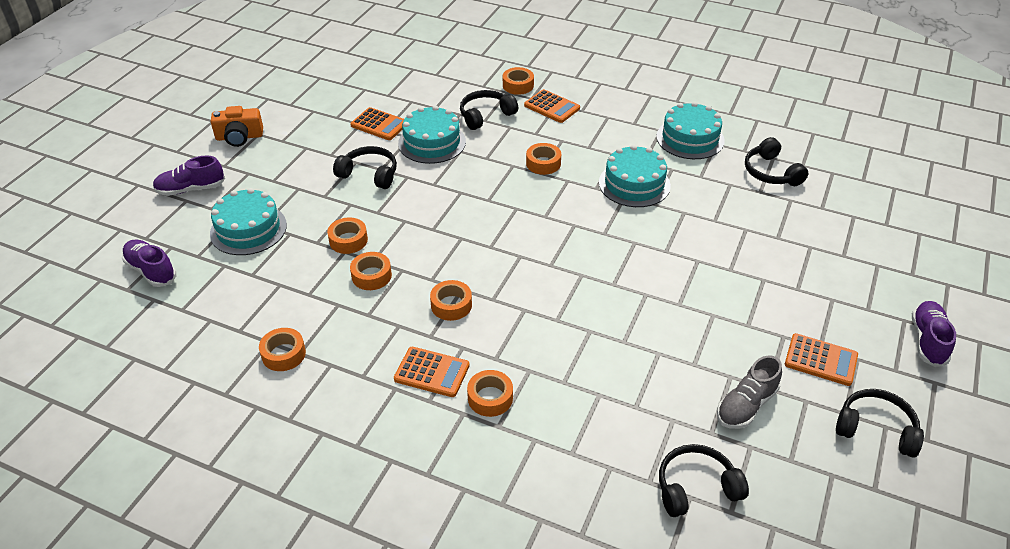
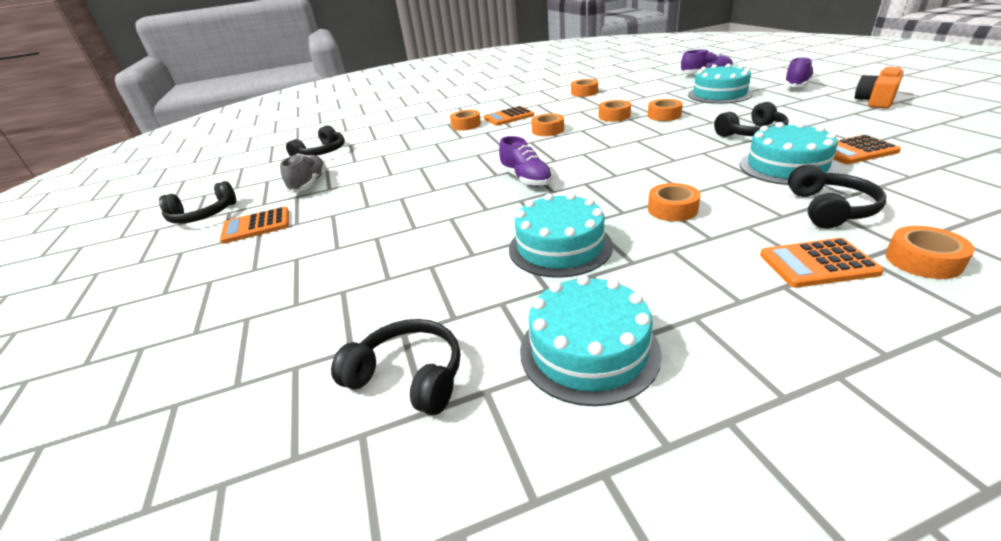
camera: 140 degrees right, 10 degrees down
purple shoe [912,301,956,367] -> purple shoe moved to [499,136,553,187]

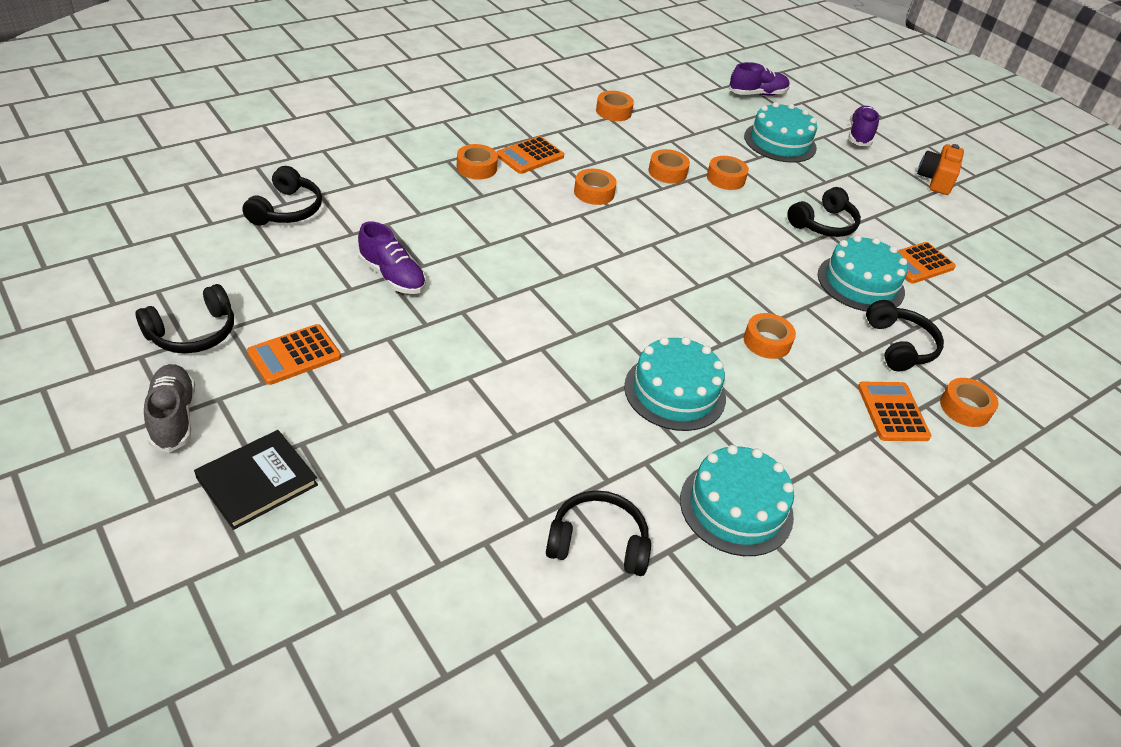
camera: 25 degrees left, 10 degrees up
grey shoe [280,154,327,193] -> grey shoe moved to [144,364,195,453]
purple shoe [499,136,553,187] -> purple shoe moved to [358,222,426,294]
orange calculator [760,238,884,288] -> orange calculator turned 105 degrees clockwise [858,382,931,441]
none -> black book [194,430,318,530]

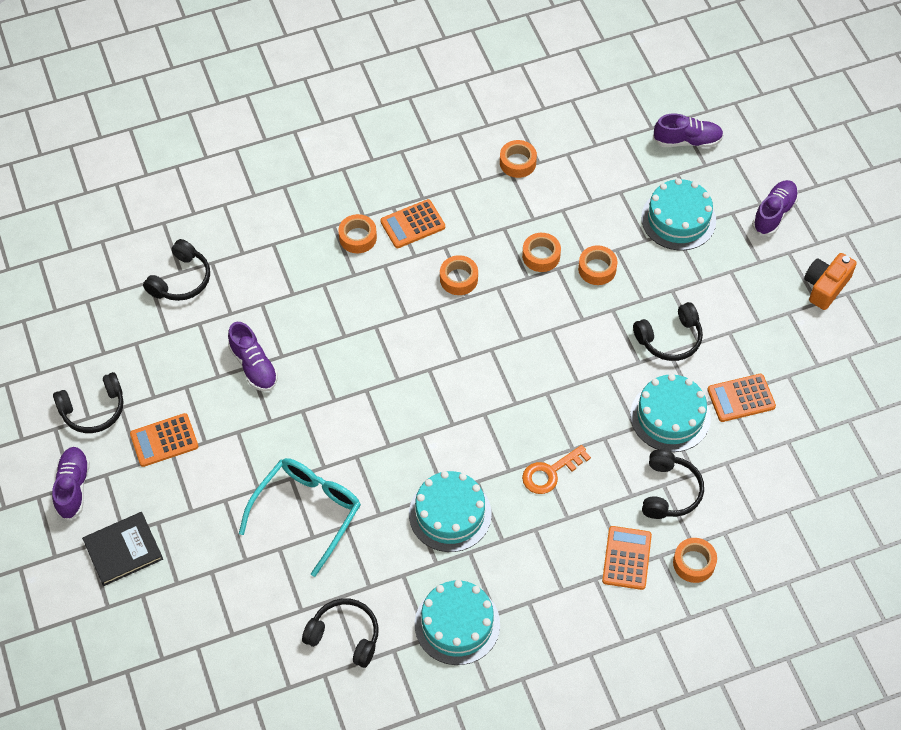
camera: 20 degrees right, 15 degrees up
grey shoe [144,364,195,453] -> purple shoe [52,447,90,521]
orange tape [744,313,796,359] -> orange key [522,445,591,494]
none -> turquoise glasses [239,458,361,577]

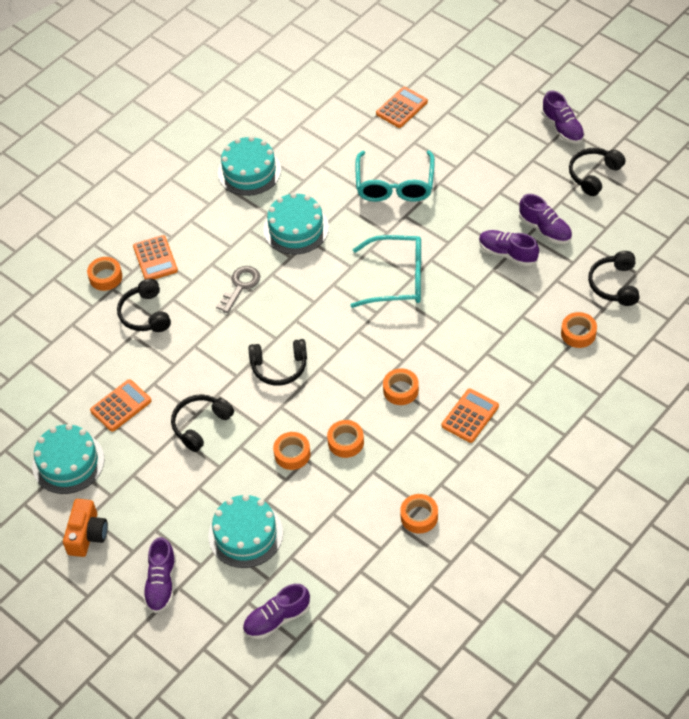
camera: 155 degrees right, 5 degrees down
black book [82,512,163,586] -> none
orange calculator [130,413,198,467] -> orange calculator moved to [376,87,428,128]
black headphones [302,598,379,668] -> black headphones moved to [248,339,307,386]
orange tape [338,214,377,253] -> orange tape moved to [561,312,597,348]
orange key [522,445,591,494] -> grey key [216,266,260,313]
turquoise cake [630,374,711,452] -> turquoise cake moved to [32,424,105,494]
none -> turquoise glasses [350,235,421,308]
none -> purple shoe [519,194,572,244]

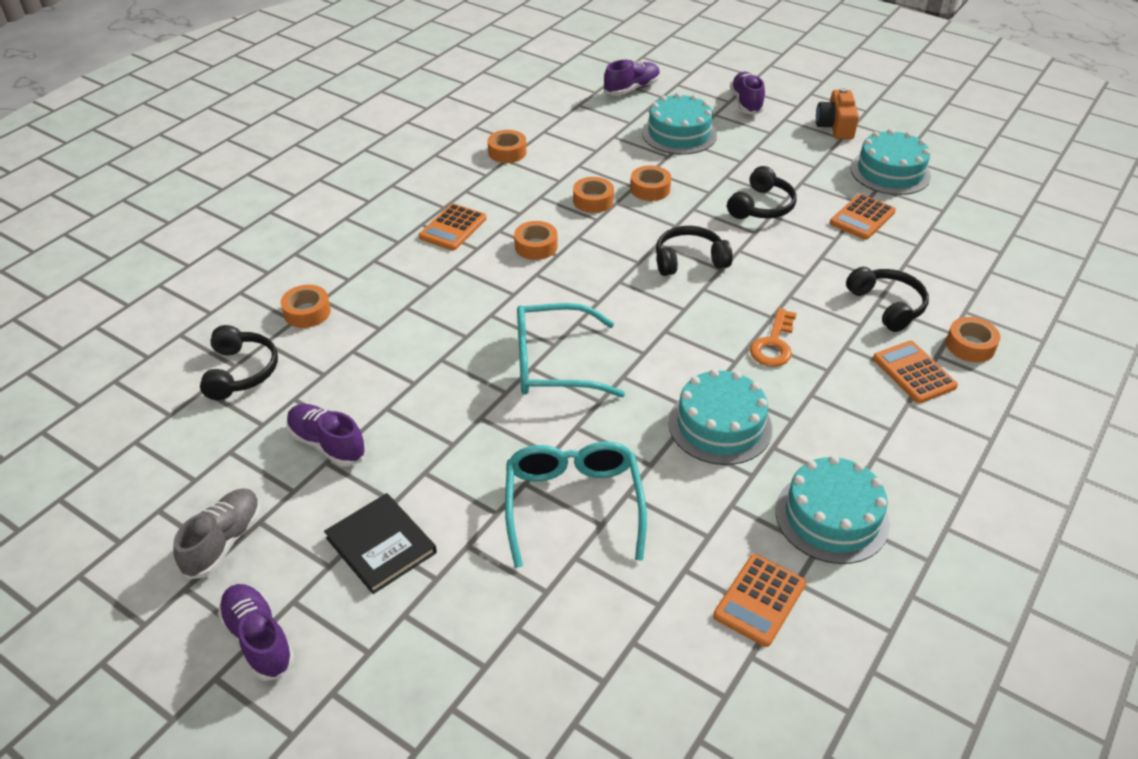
camera: 170 degrees right, 10 degrees down
grey key [216,266,260,313] -> orange key [750,308,797,367]
orange calculator [376,87,428,128] -> orange calculator moved to [713,554,806,647]
purple shoe [479,230,539,266] -> none
black headphones [569,148,625,196] -> grey shoe [173,489,261,579]
none -> black book [324,493,437,594]

